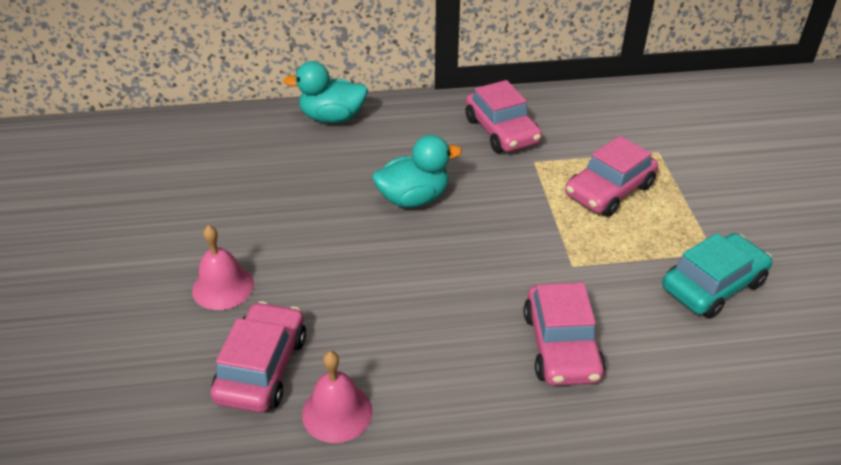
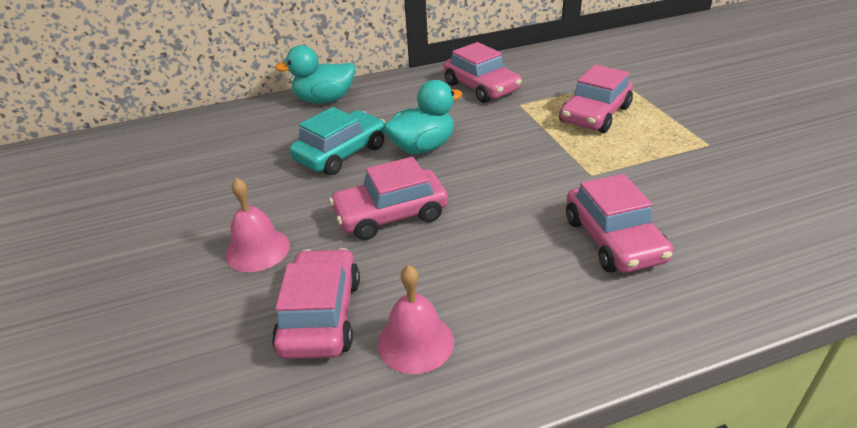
camera: 10 degrees left, 5 degrees down
turquoise car [662,233,772,319] -> turquoise car moved to [289,107,386,175]
none -> pink car [329,157,448,240]

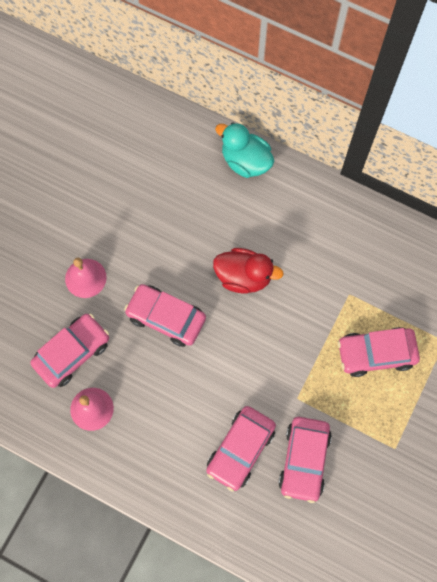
camera: 45 degrees right, 35 degrees up
turquoise car [289,107,386,175] -> none
turquoise duck [383,80,462,154] -> red duck [213,248,284,294]
pink car [444,42,522,103] -> pink car moved to [278,417,332,503]

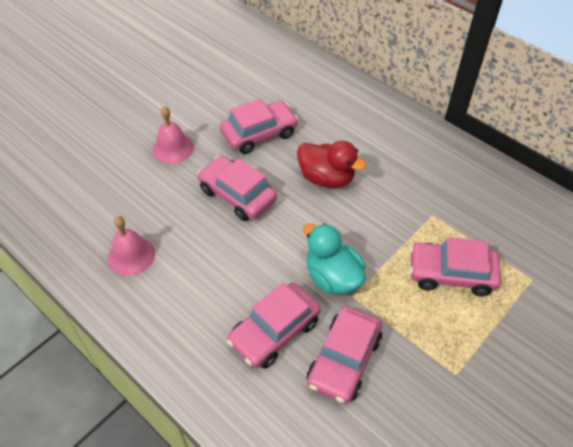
camera: 15 degrees right, 20 degrees down
pink car [30,314,109,388] -> pink car moved to [220,99,298,154]
turquoise duck [215,122,275,178] -> turquoise duck moved to [303,223,366,294]

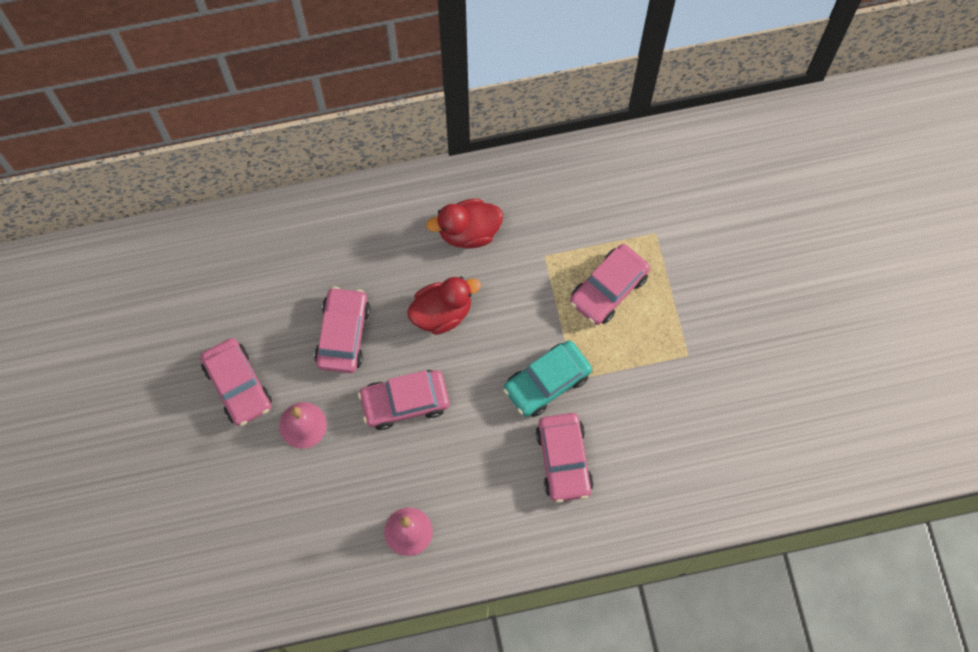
camera: 55 degrees left, 20 degrees up
turquoise duck [303,223,366,294] -> turquoise car [503,341,592,417]
pink car [306,306,382,404] -> pink car moved to [200,338,272,426]
none -> red duck [426,199,503,249]

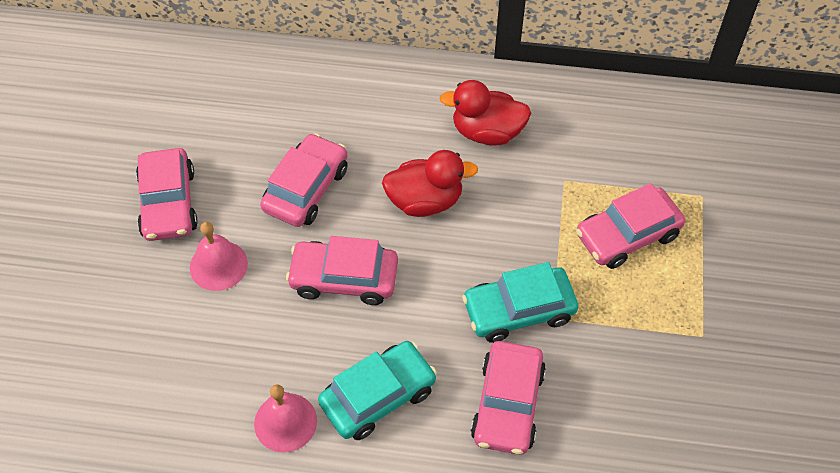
camera: 20 degrees right, 15 degrees down
none -> turquoise car [318,341,437,440]

